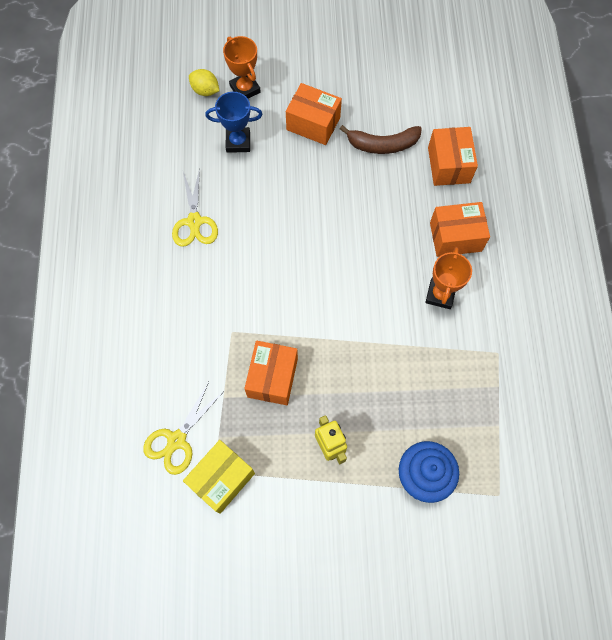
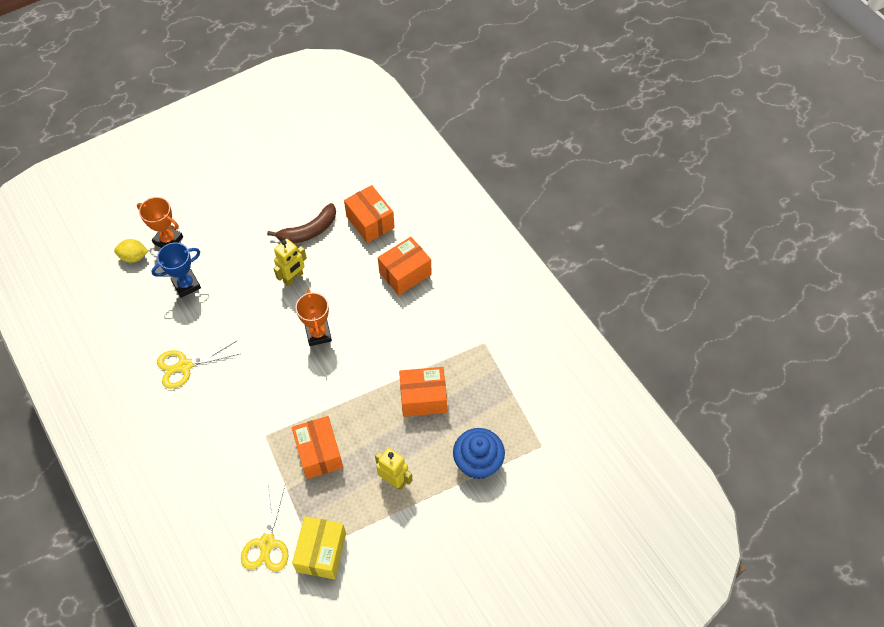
camera: 30 degrees left, 10 degrees down
yellow scissors [172,168,218,247] -> yellow scissors turned 105 degrees clockwise [157,341,239,389]
orange box [286,83,342,145] -> orange box moved to [399,367,447,417]
orange trophy [425,247,472,309] -> orange trophy moved to [296,289,332,346]
none -> yellow robot [274,239,307,286]

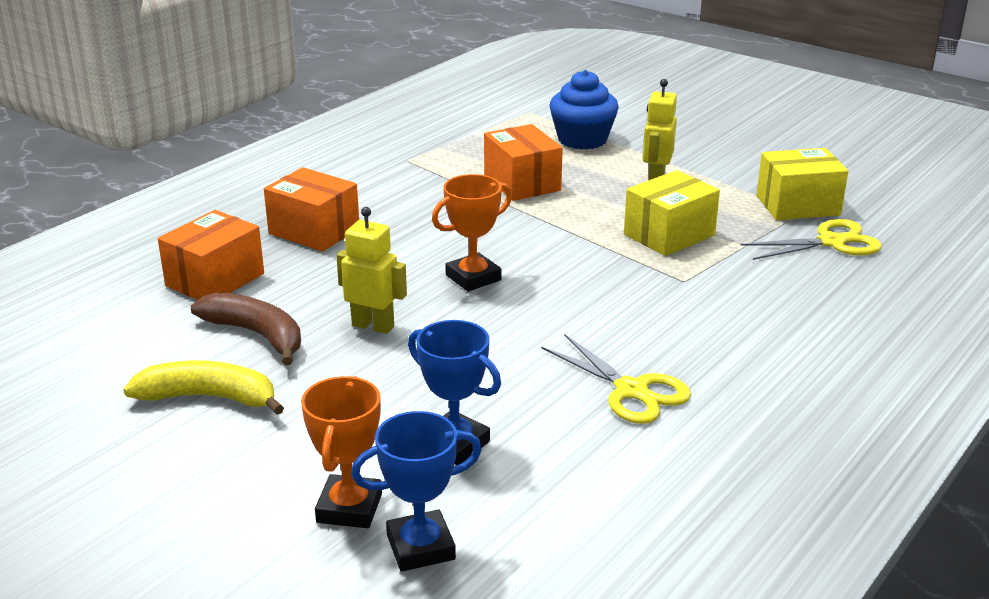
camera: 110 degrees left, 30 degrees down
yellow lemon [114,239,148,263] -> blue trophy [351,411,482,572]
orange box [292,416,343,479] -> yellow box [624,170,720,256]
none -> yellow banana [123,360,284,415]

